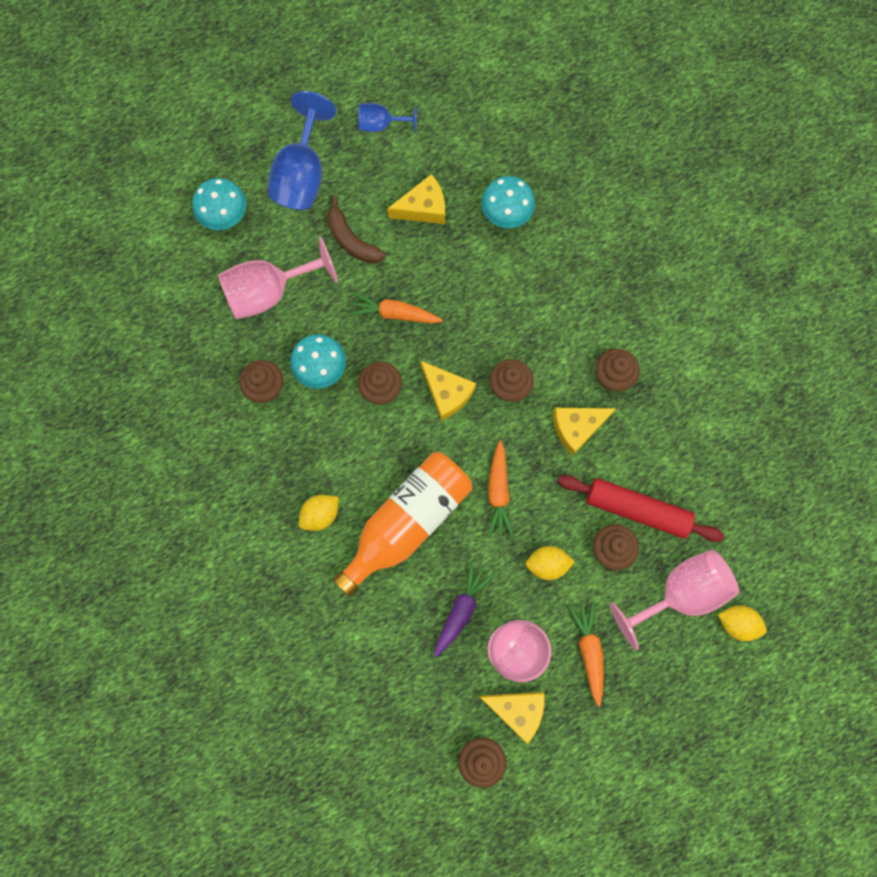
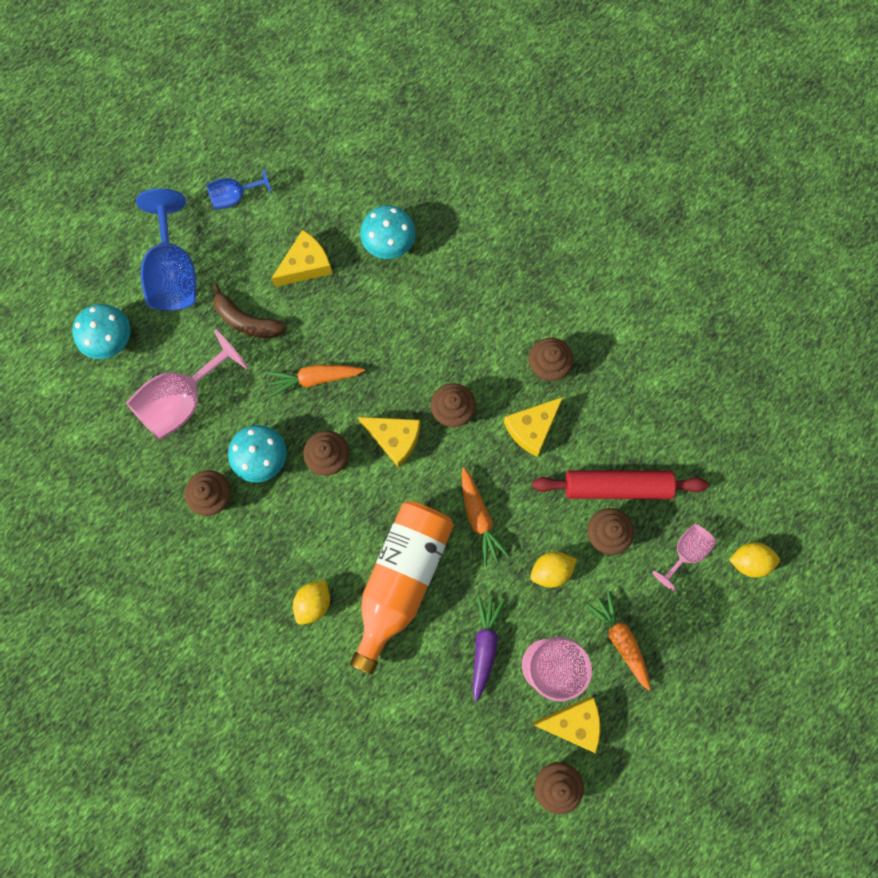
camera: 20 degrees left, 0 degrees up
pink goblet [610,550,739,650] -> pink goblet [652,524,716,591], size x0.56

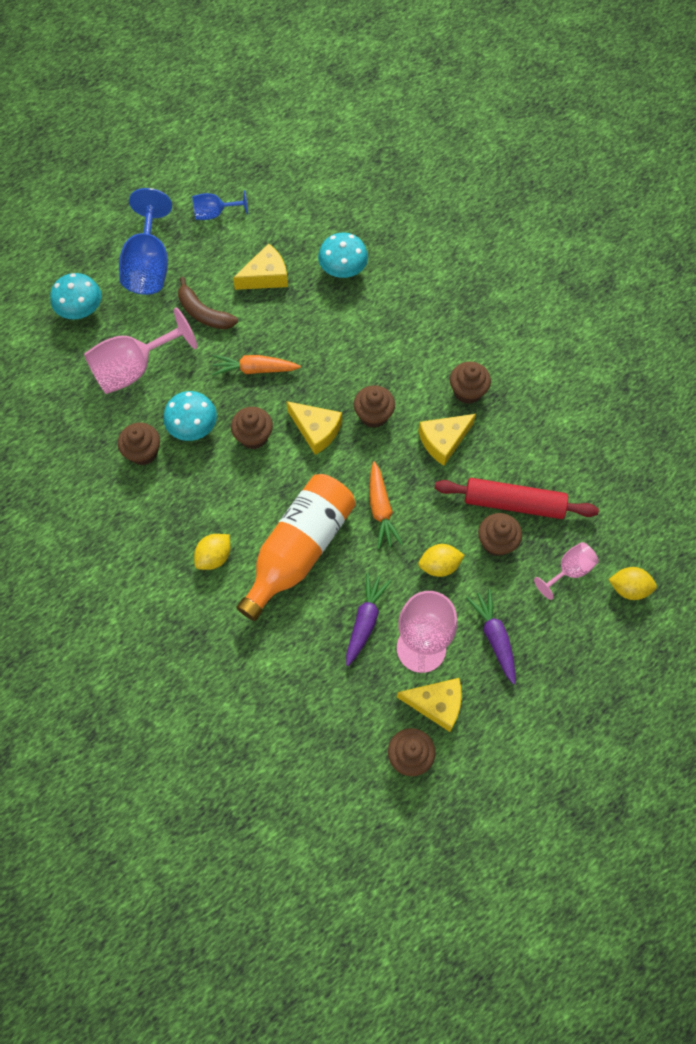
camera: 10 degrees right, 10 degrees down
orange carrot [586,591,651,691] -> purple carrot [466,589,515,684]

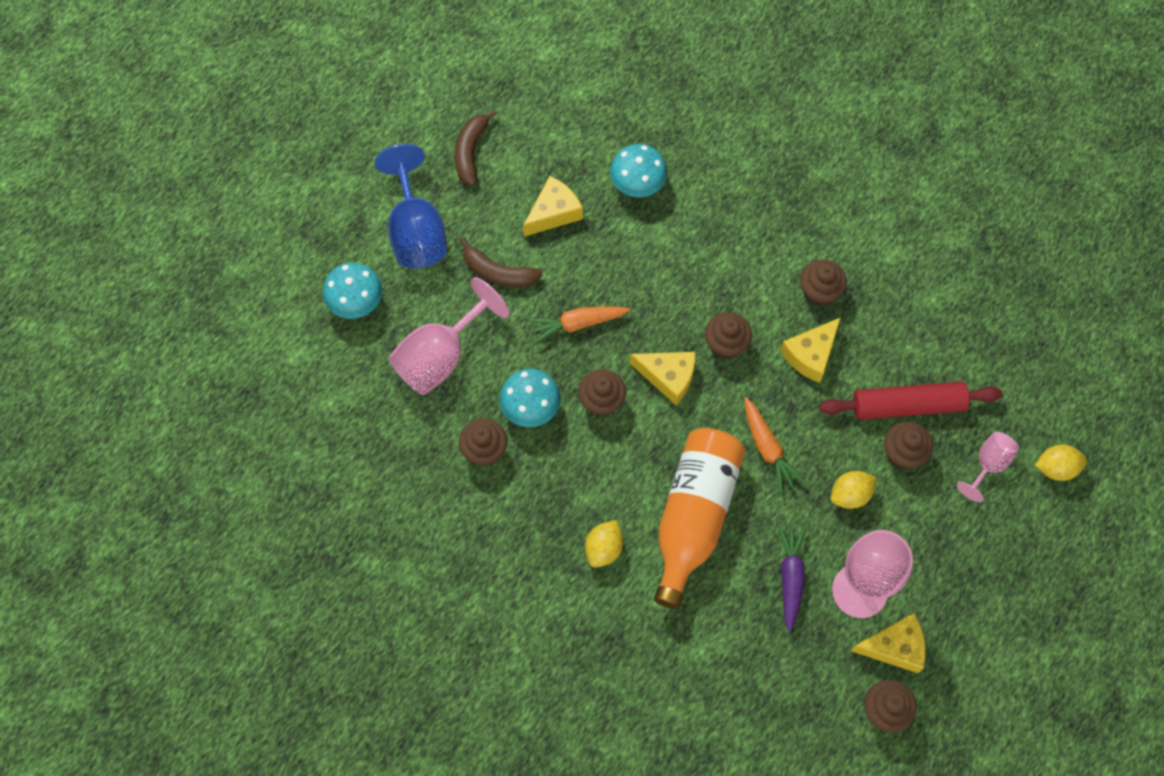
camera: 15 degrees left, 0 degrees up
blue goblet [192,190,248,220] -> brown banana [455,109,497,186]
purple carrot [466,589,515,684] -> none

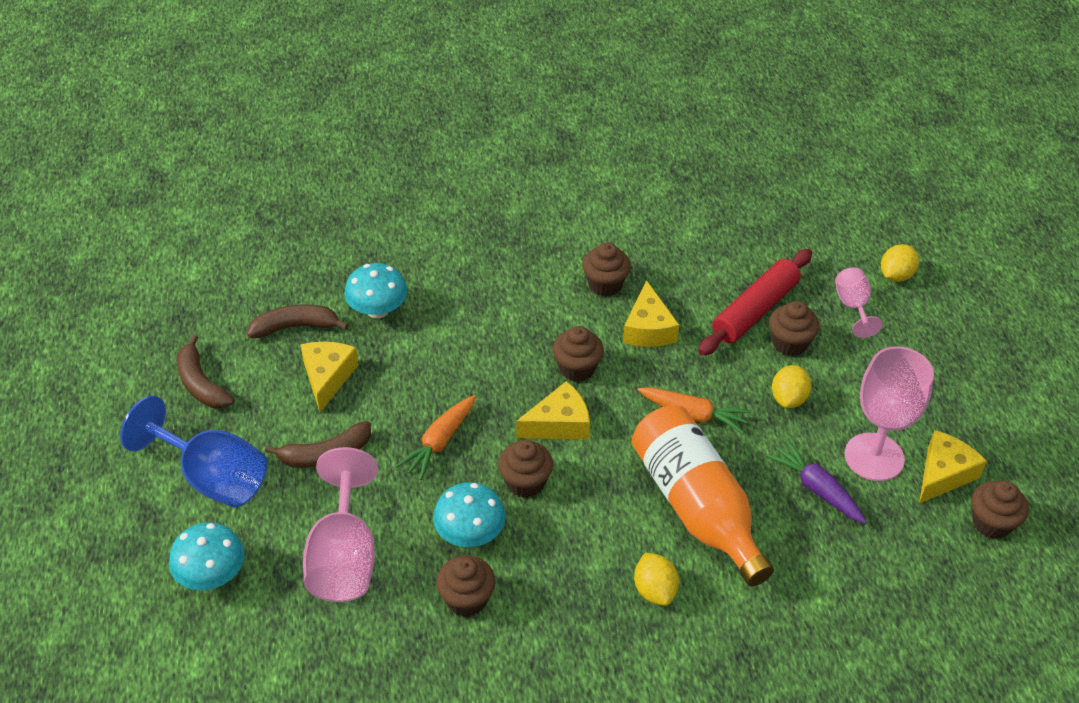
camera: 45 degrees left, 20 degrees down
none -> brown banana [247,305,349,338]

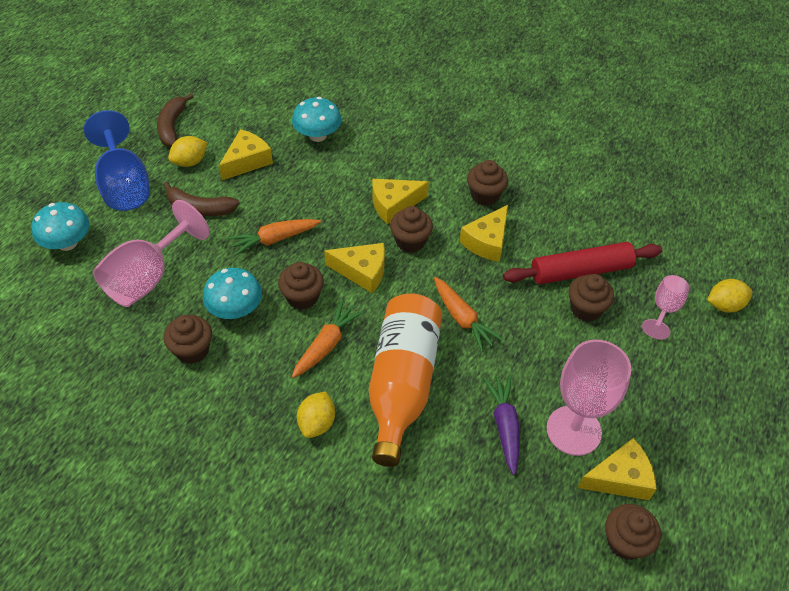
camera: 35 degrees right, 5 degrees up
brown banana [247,305,349,338] -> none
yellow lemon [772,365,812,408] -> yellow lemon moved to [168,136,208,167]
none -> orange carrot [292,300,364,378]
none -> yellow cheese [372,179,429,224]

